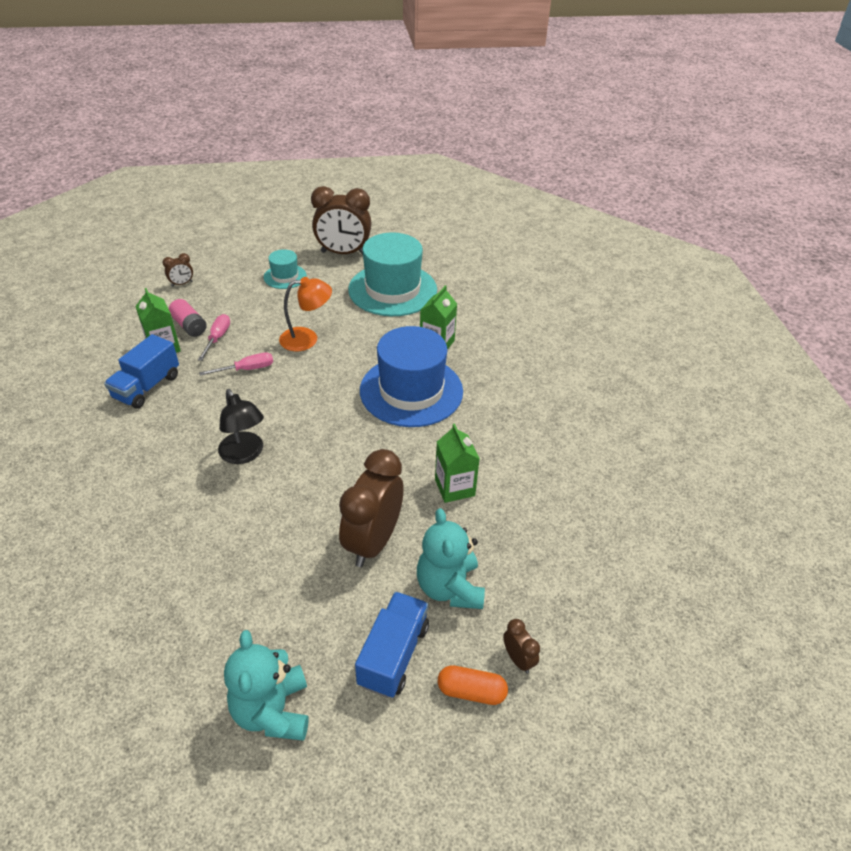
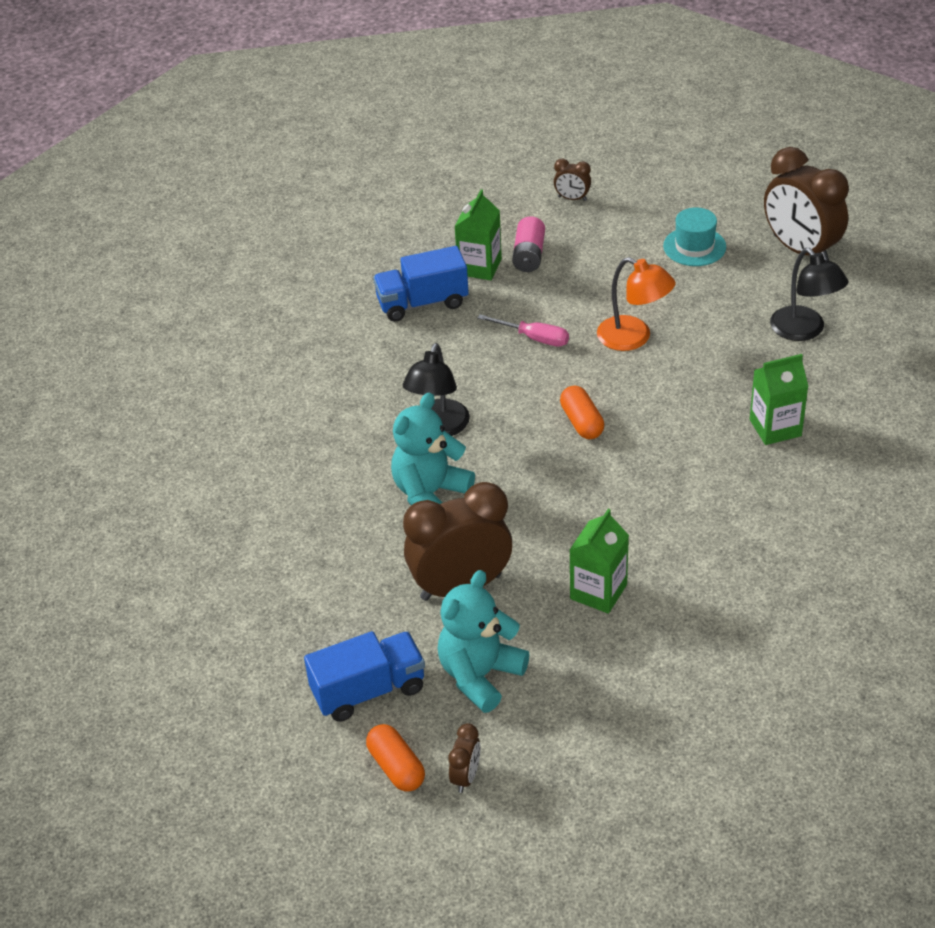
camera: 50 degrees right, 0 degrees up
pink screwdriver [198,314,230,361] -> none
turquoise teddy bear [224,630,309,741] -> turquoise teddy bear moved to [391,392,475,505]
turquoise hat [348,232,437,316] -> black lamp [770,248,848,341]
blue hat [360,326,463,427] -> none
none -> orange capsule [560,385,604,439]

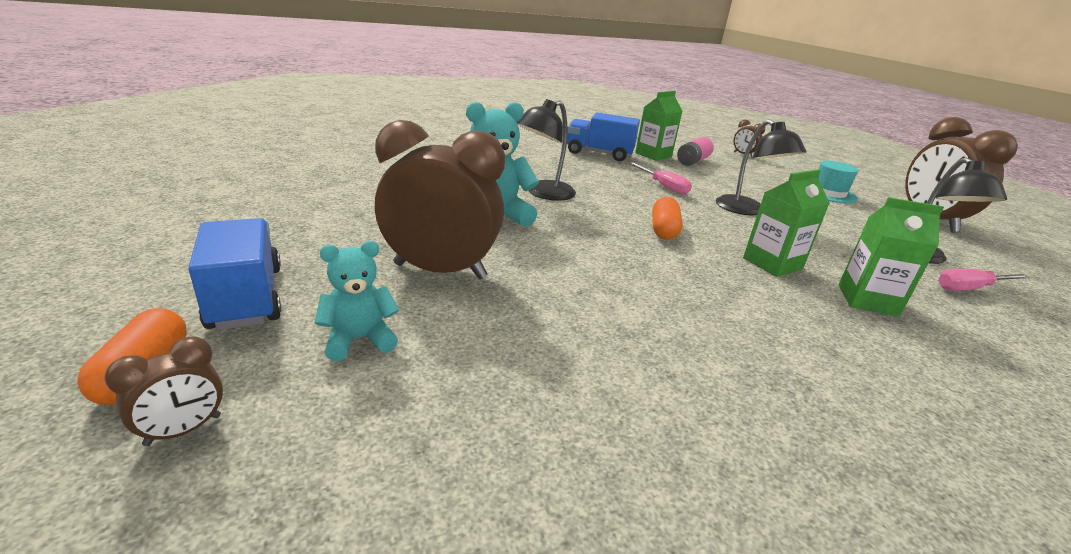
camera: 25 degrees right, 15 degrees down
blue truck [304,631,425,722] -> blue truck turned 120 degrees counterclockwise [188,218,281,330]
turquoise teddy bear [438,570,530,713] -> turquoise teddy bear [315,241,399,361], size x0.61
green carton [570,509,629,614] -> green carton moved to [743,169,830,277]
orange lamp [597,257,675,351] -> black lamp [716,119,806,215]
none -> pink screwdriver [938,269,1030,291]

